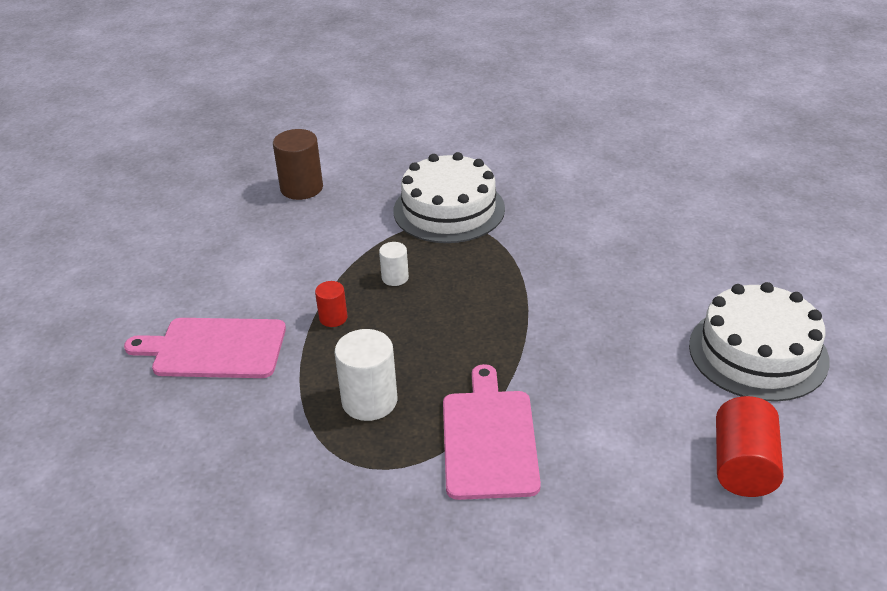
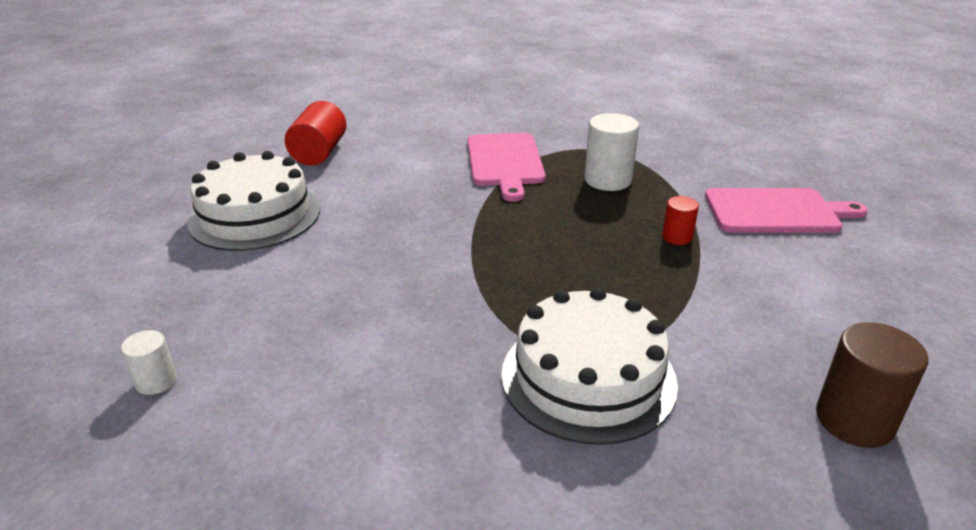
camera: 175 degrees right, 5 degrees down
white cylinder [379,242,409,286] -> white cylinder moved to [121,330,177,395]

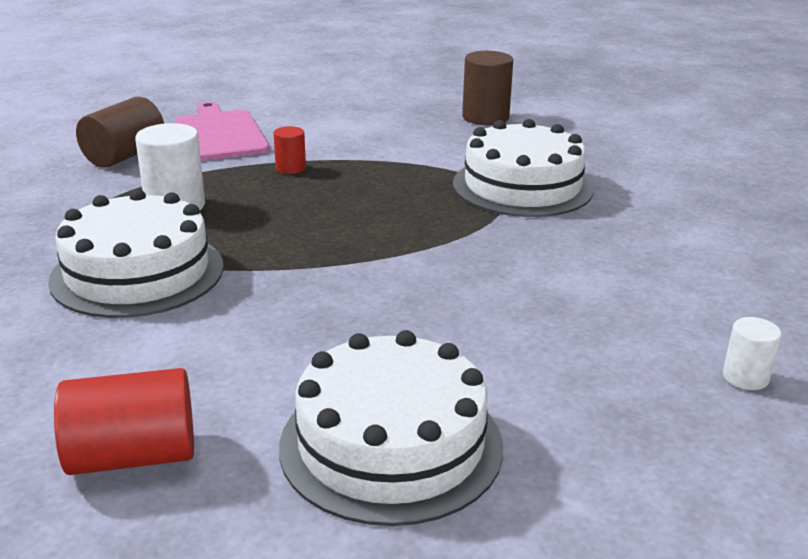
camera: 110 degrees left, 5 degrees down
pink cutting board [467,133,546,202] -> white cake [48,189,224,318]
none -> brown cylinder [76,97,164,168]

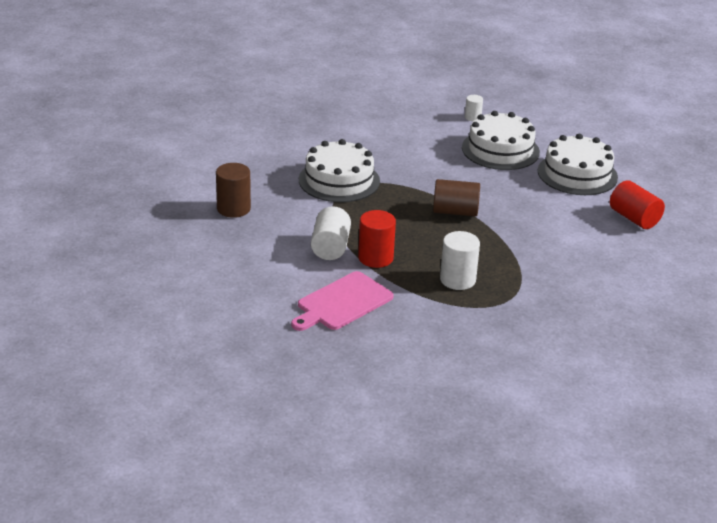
camera: 115 degrees left, 5 degrees up
white cake [48,189,224,318] -> white cake moved to [462,111,540,170]
brown cylinder [76,97,164,168] -> brown cylinder moved to [433,179,480,217]
red cylinder [274,126,306,174] -> red cylinder [358,210,396,268], size x1.79
none -> white cylinder [311,206,351,260]

